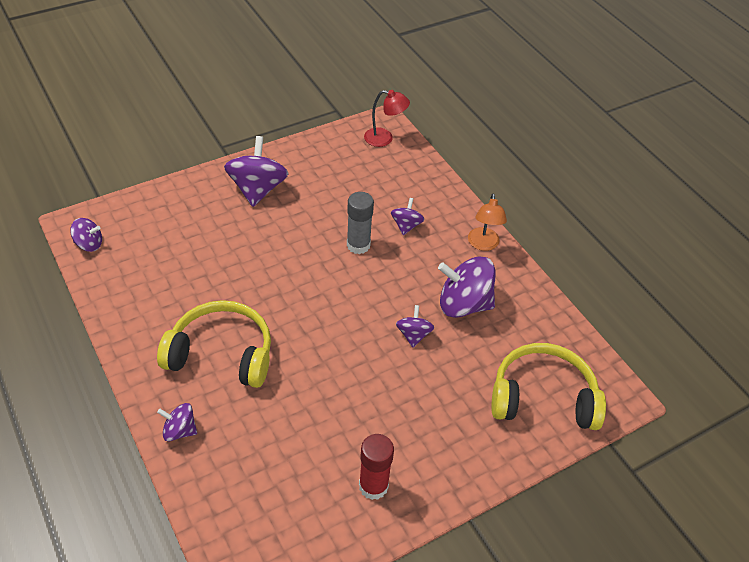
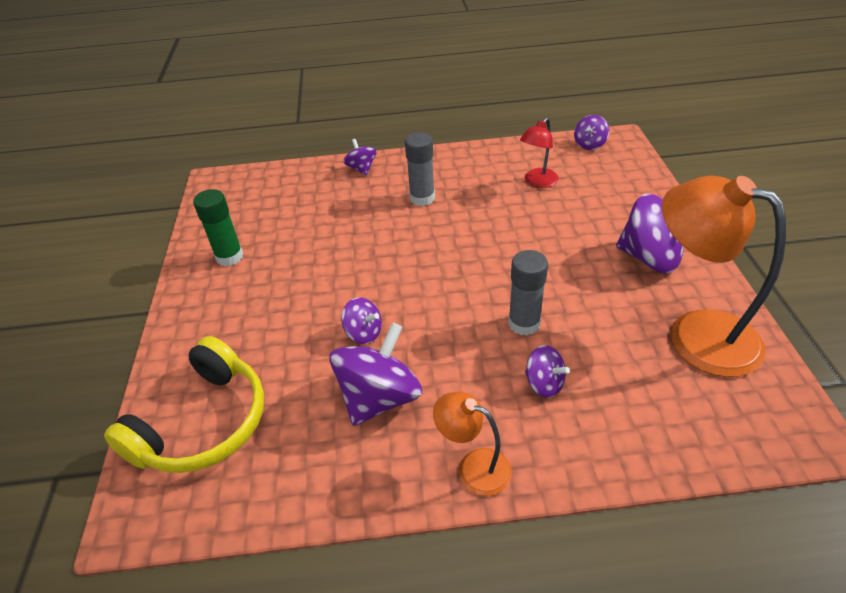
camera: 120 degrees right, 5 degrees down
yellow headphones [157,300,271,388] -> grey glue stick [405,133,435,206]
purple spinning top [157,403,197,442] -> purple spinning top turned 60 degrees counterclockwise [343,139,377,175]
red glue stick [359,434,394,500] -> green glue stick [193,189,244,266]
red lamp [364,90,410,147] -> red lamp moved to [520,117,559,188]
none -> orange lamp [662,176,786,377]

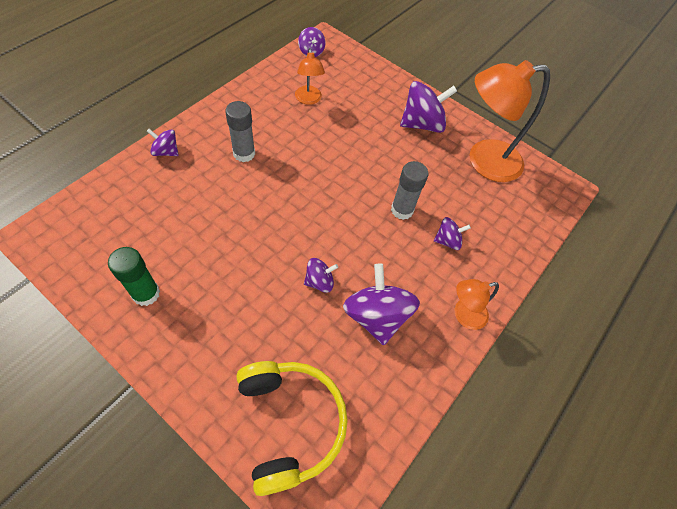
camera: 55 degrees left, 15 degrees up
red lamp [520,117,559,188] -> orange lamp [295,48,325,105]

